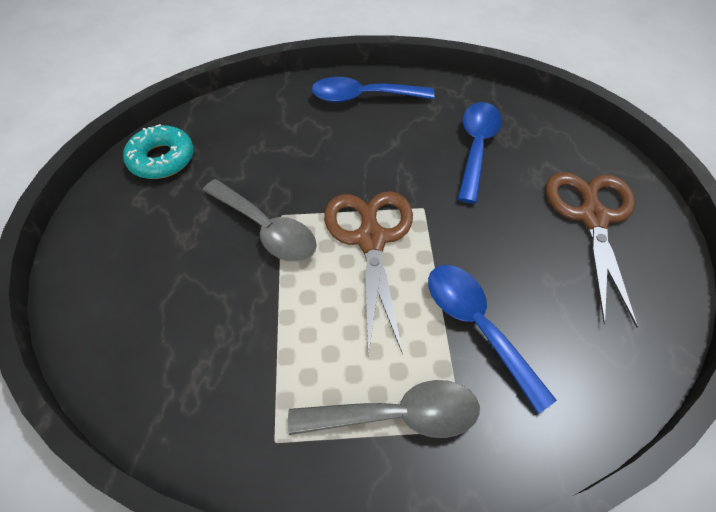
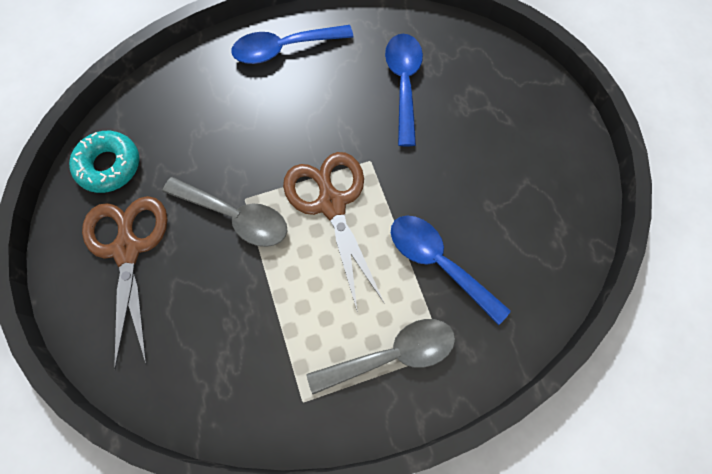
camera: 15 degrees left, 15 degrees up
brown scissors [546,172,638,328] -> brown scissors moved to [82,196,168,370]

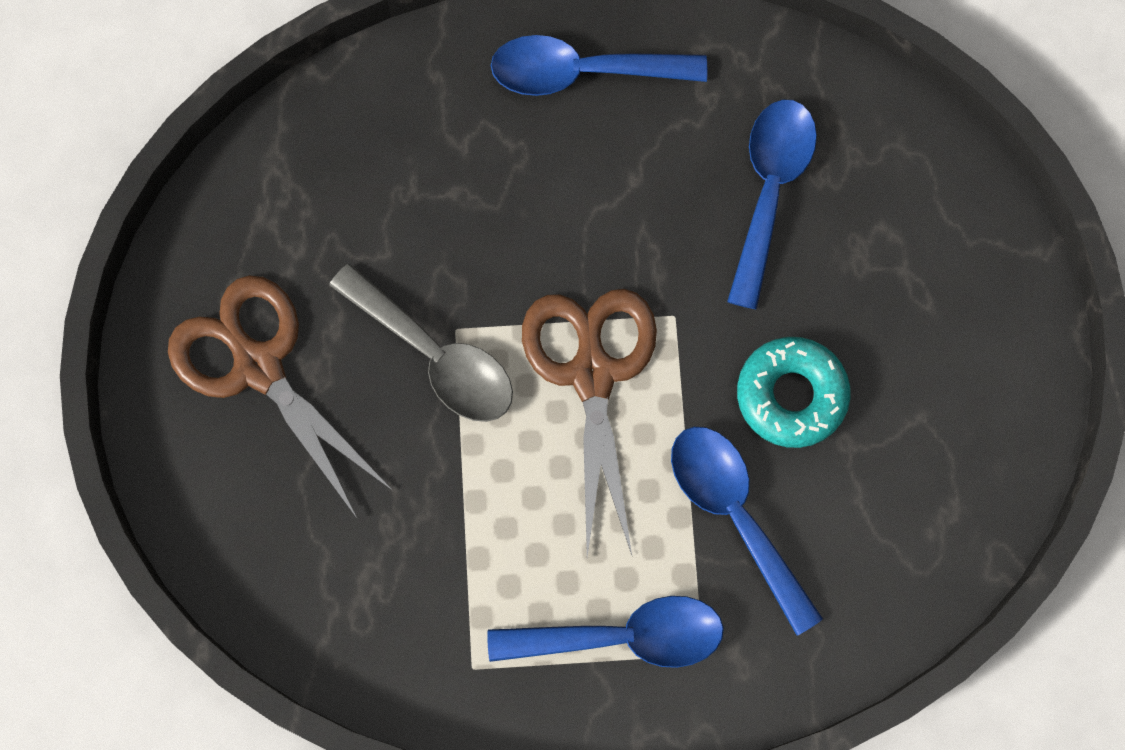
camera: 15 degrees right, 5 degrees up
turquoise donut [69,131,139,193] -> turquoise donut moved to [737,337,850,448]
brown scissors [82,196,168,370] -> brown scissors turned 45 degrees counterclockwise [168,275,393,518]
grey spoon [307,319,455,394] -> blue spoon [487,596,724,668]

